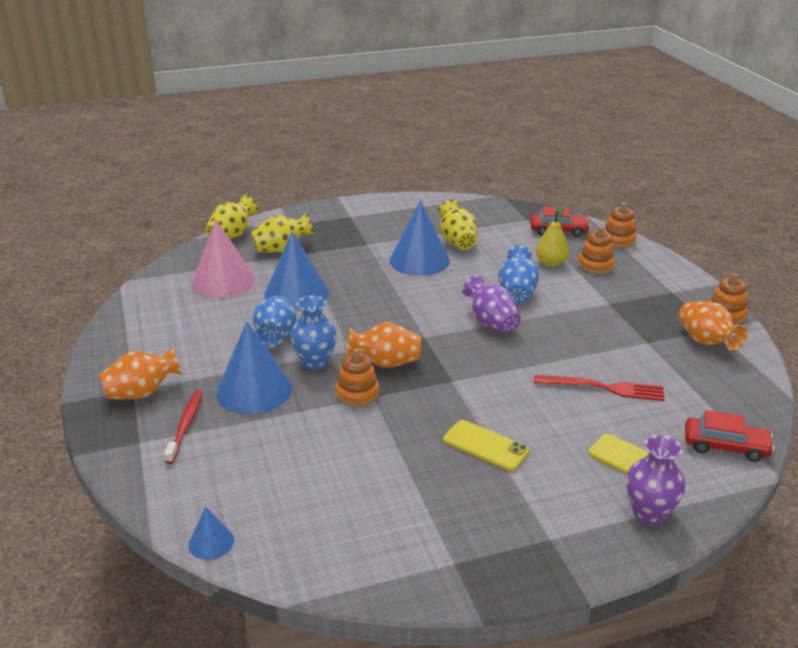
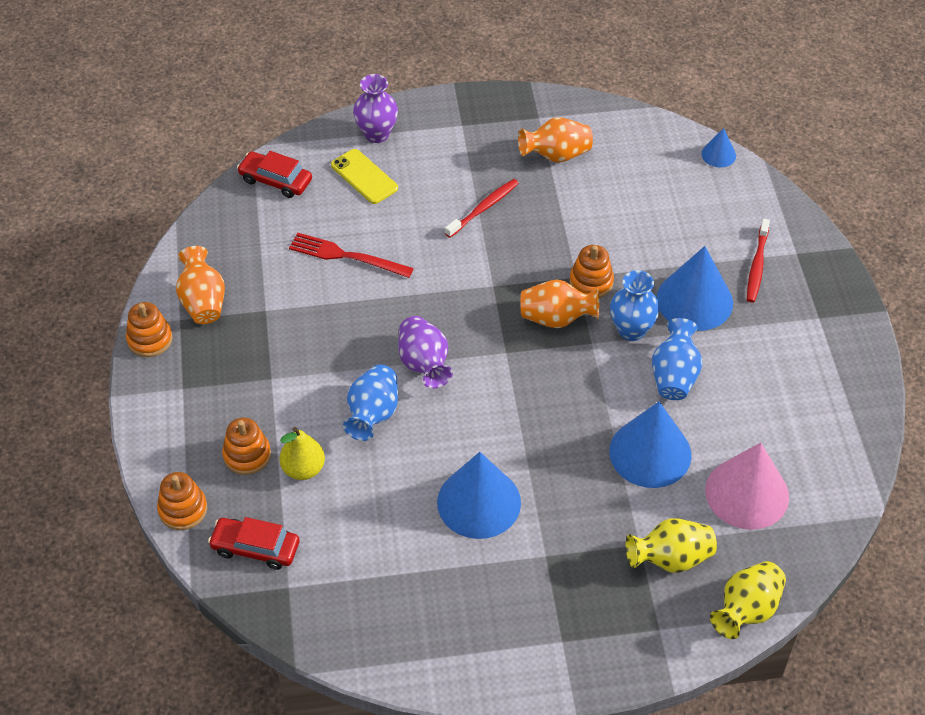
camera: 170 degrees left, 20 degrees up
orange vase [99,347,182,399] -> orange vase moved to [518,117,593,163]
yellow vase [438,200,477,250] -> none
yellow phone [443,420,530,471] -> red toothbrush [445,179,519,238]

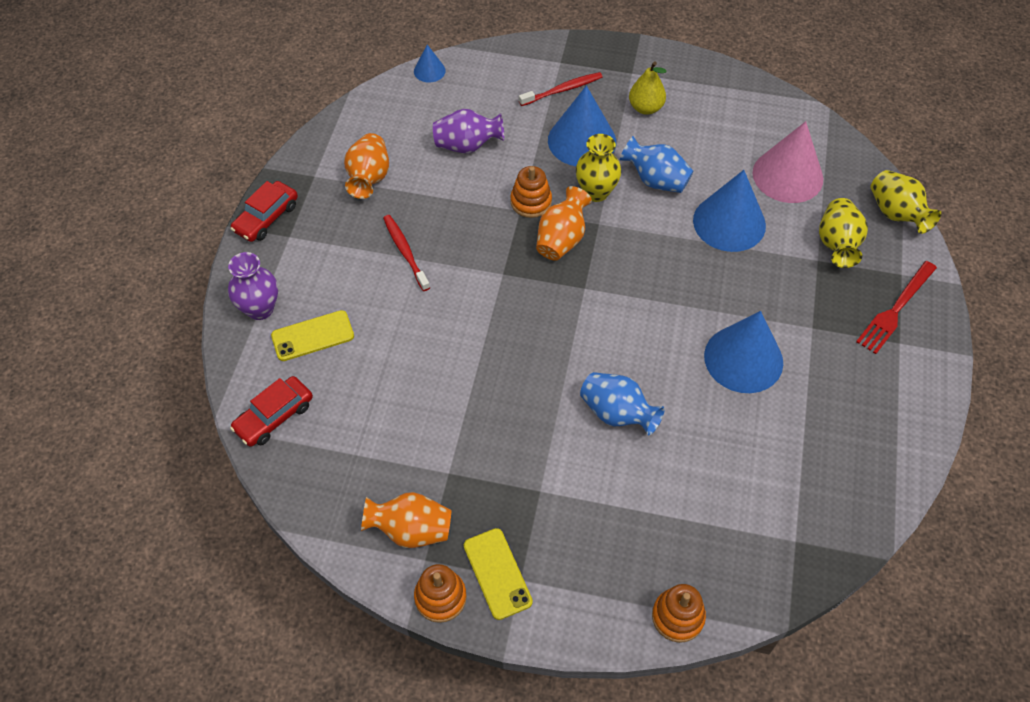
camera: 70 degrees left, 5 degrees up
red car [208,517,299,570] -> red car moved to [230,181,298,242]
orange stacking toy [222,417,271,475] -> none
yellow pear [279,427,325,480] -> yellow pear moved to [629,62,667,115]
red fork [289,233,414,278] -> red fork moved to [856,261,937,354]
purple vase [399,316,453,389] -> purple vase moved to [433,109,504,153]
blue vase [610,270,660,341] -> yellow vase [576,134,621,202]
red toothbrush [747,219,770,302] -> red toothbrush turned 60 degrees counterclockwise [519,72,603,106]
none -> yellow phone [464,528,533,620]

